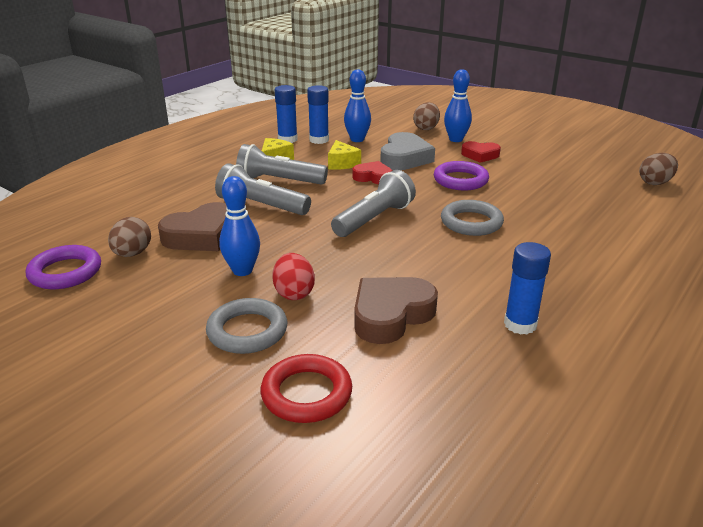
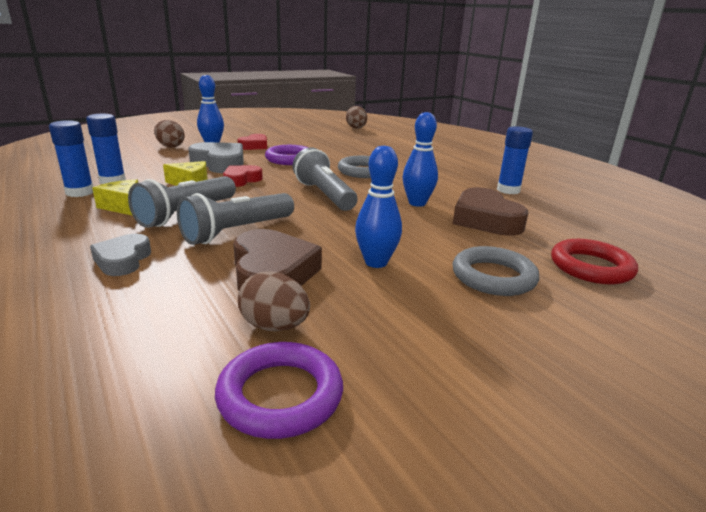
camera: 70 degrees left, 5 degrees down
red egg [272,253,315,300] -> none
blue bowling pin [344,69,371,142] -> blue bowling pin moved to [403,112,438,207]
none -> grey heart [90,234,151,276]

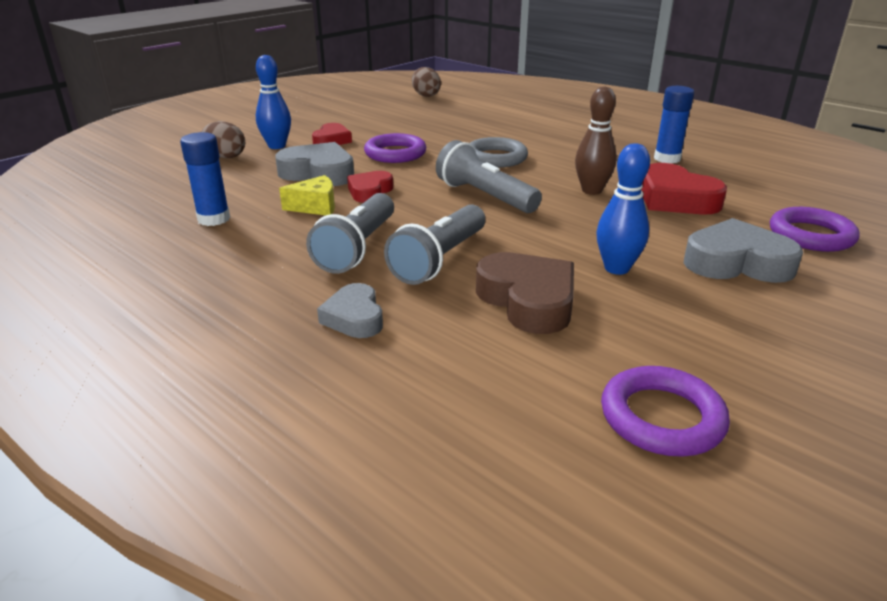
camera: 15 degrees left, 5 degrees up
blue glue stick [49,120,93,197] -> none
yellow cheese [92,179,138,216] -> none
brown egg [238,272,310,331] -> none
blue bowling pin [403,112,438,207] -> brown bowling pin [575,87,617,195]
grey ring [452,246,539,296] -> grey heart [684,218,803,283]
brown heart [453,187,528,236] -> red heart [641,163,727,215]
red ring [551,239,638,285] -> purple ring [770,207,860,252]

